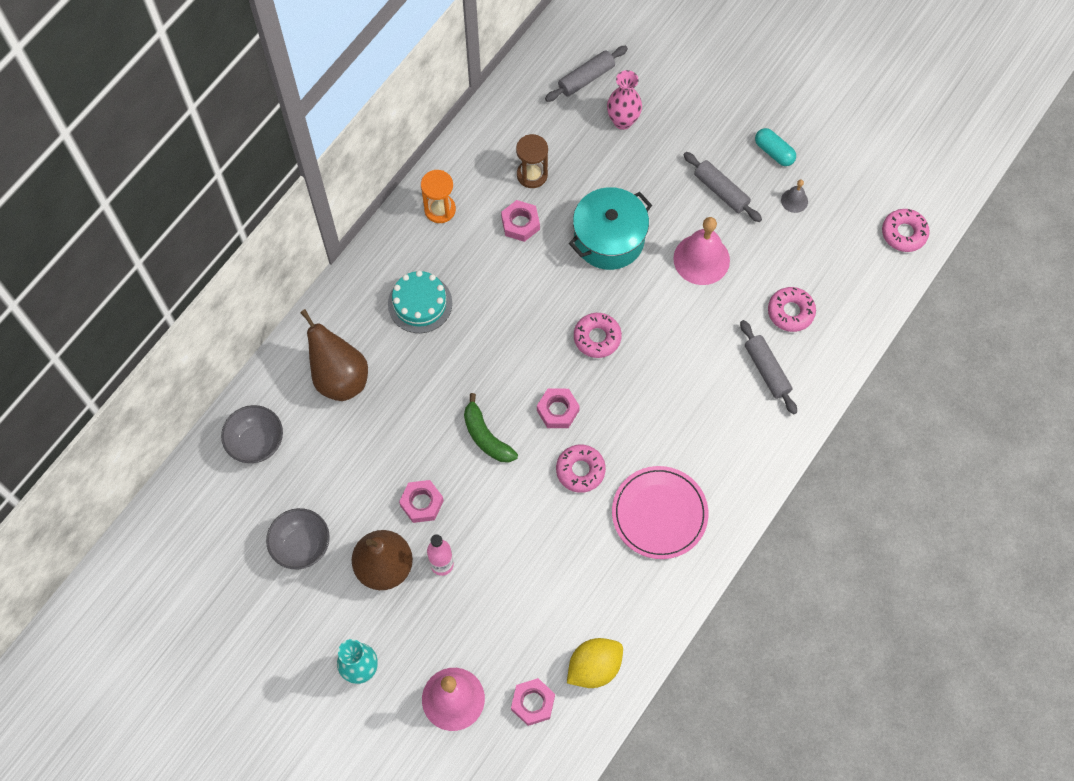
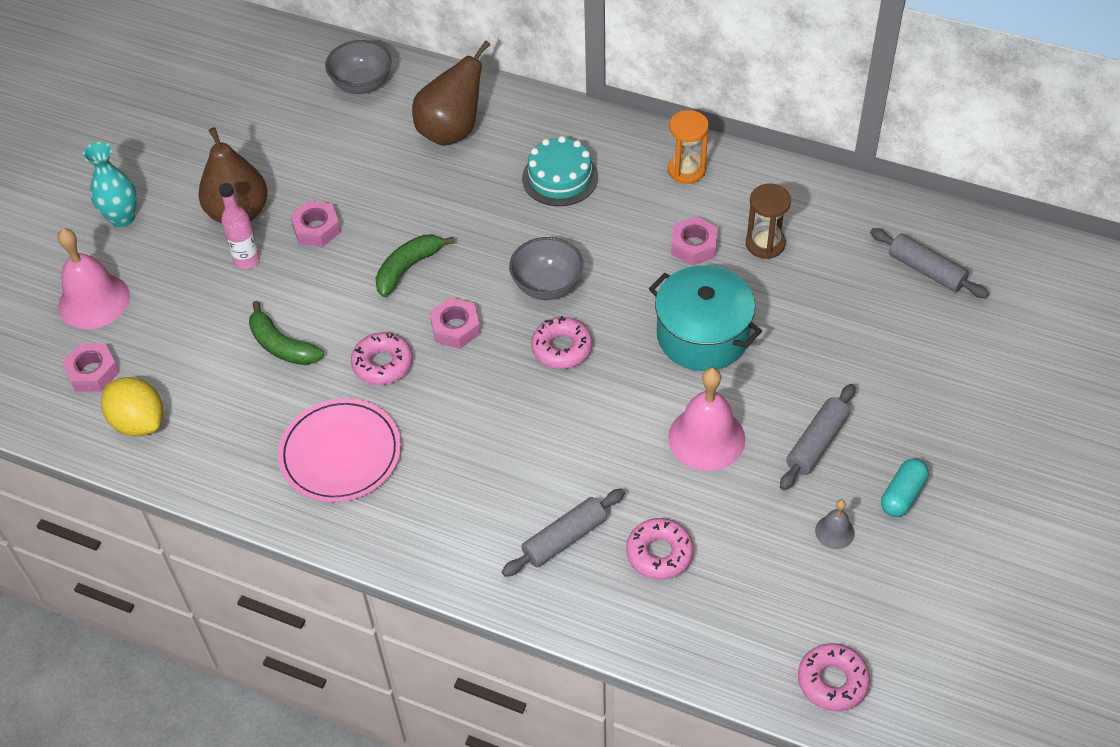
camera: 80 degrees right, 15 degrees down
grey bowl [266,508,330,569] -> grey bowl moved to [509,237,583,300]
pink vase [607,70,642,130] -> none
none -> green banana [249,301,324,365]

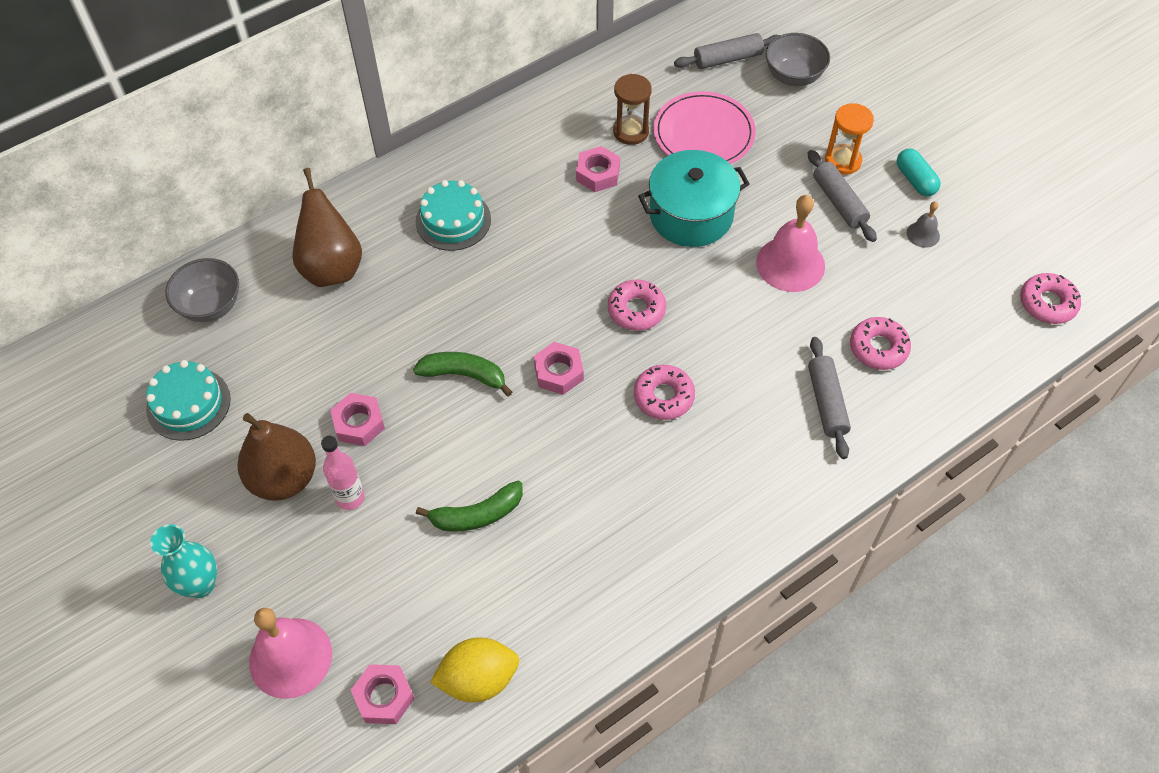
camera: 60 degrees left, 5 degrees up
pink plate [278,398,401,502] -> pink plate moved to [653,91,756,164]
pink donut [351,332,413,385] -> pink donut moved to [634,365,695,420]
green banana [375,235,455,297] -> green banana turned 120 degrees clockwise [413,352,512,397]
grey bowl [509,237,583,300] -> grey bowl moved to [766,33,830,86]
orange hourglass [668,110,709,184] -> orange hourglass moved to [825,103,874,175]
none -> turquoise cake [146,360,231,441]

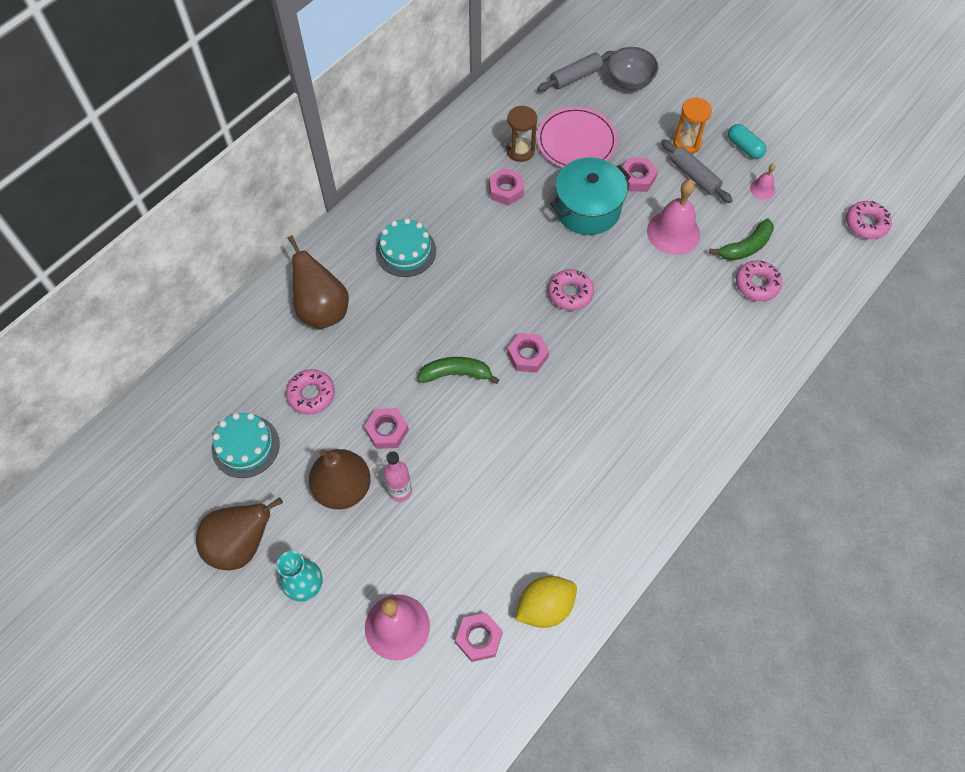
camera: 15 degrees left, 5 degrees up
grey bowl [165,258,239,322] -> none
green banana [416,481,523,532] -> green banana moved to [709,219,774,261]
pink donut [634,365,695,420] -> pink donut moved to [286,369,335,415]
grey rolling pin [808,337,851,459] -> none
grey bell [907,202,940,248] -> pink bell [750,164,775,199]
none -> brown pear [196,497,283,570]
none -> pink nut [623,157,658,192]

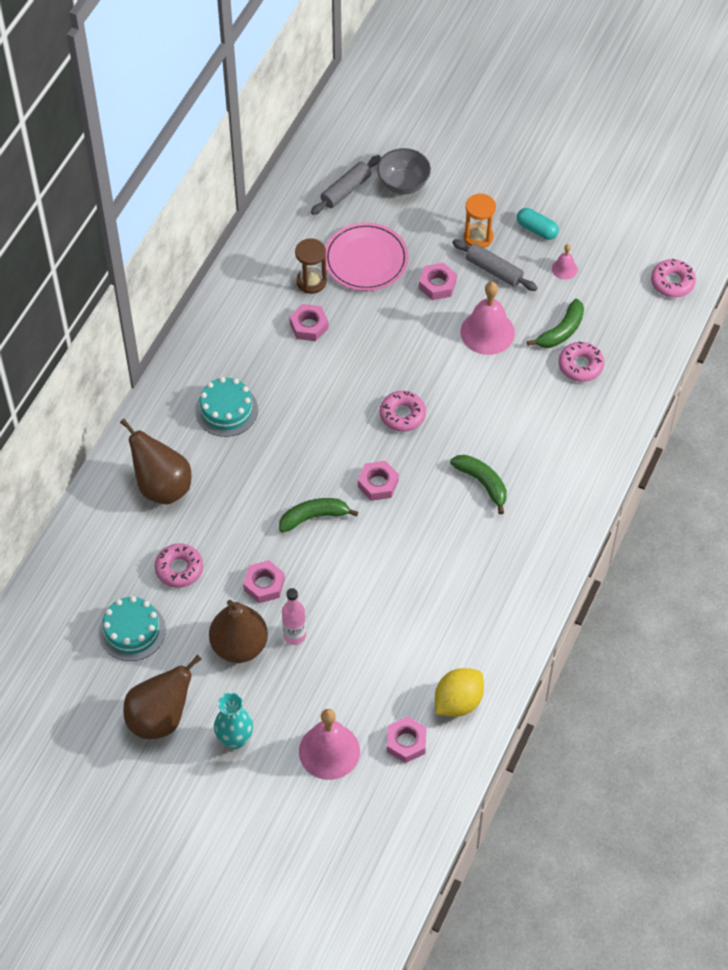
camera: 15 degrees left, 5 degrees down
turquoise pot [550,157,631,235] -> none
none -> green banana [450,455,507,514]

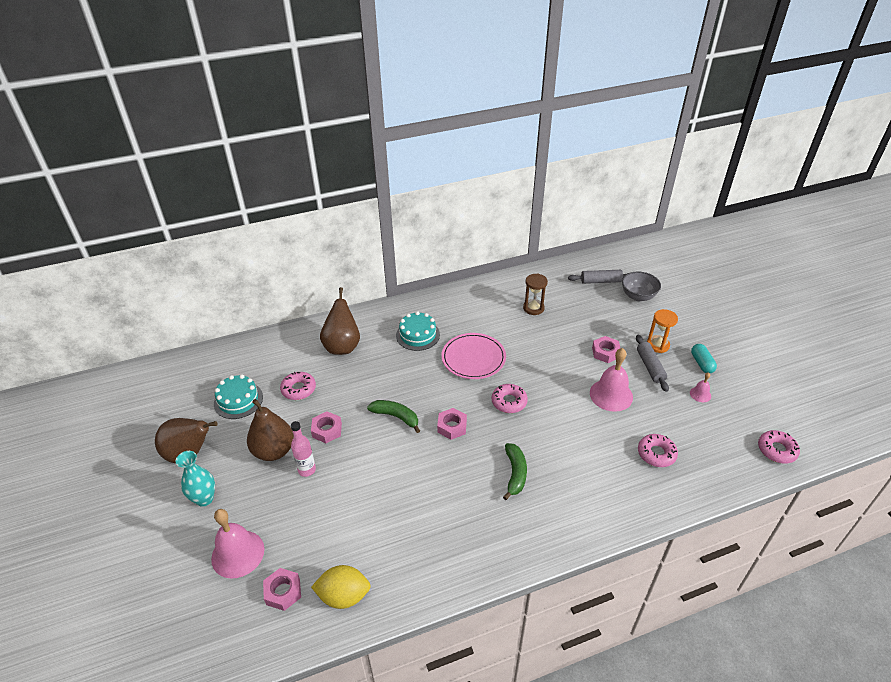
camera: 45 degrees right, 15 degrees down
pink nut [289,304,329,341] -> none
pink plate [325,222,409,291] -> pink plate moved to [441,333,506,379]
green banana [527,299,584,348] -> none

